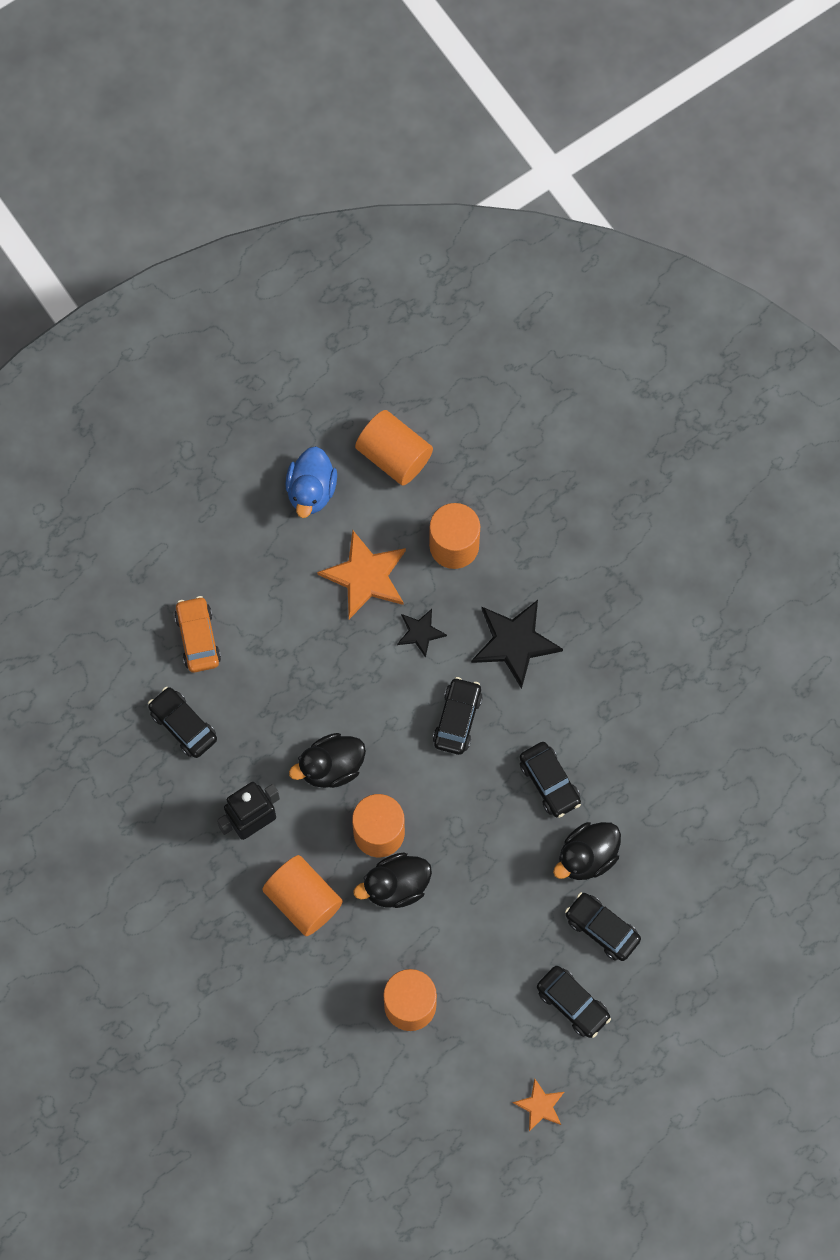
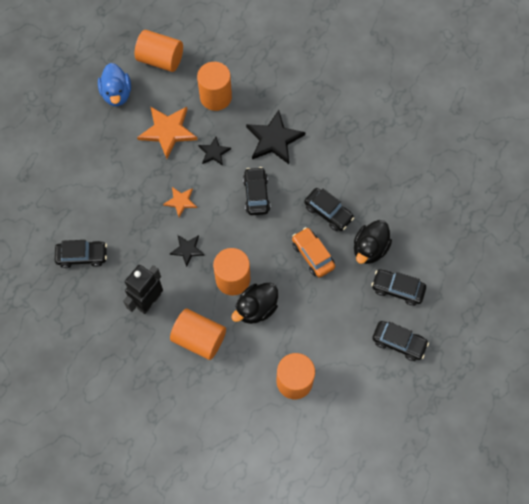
camera: 20 degrees left, 5 degrees down
black car [148,687,217,758] -> black car turned 150 degrees clockwise [55,240,107,268]
orange car [174,596,221,672] -> orange car moved to [292,227,335,278]
black duck [289,733,366,788] -> black star [170,235,205,267]
orange star [513,1079,564,1131] -> orange star moved to [163,187,197,217]

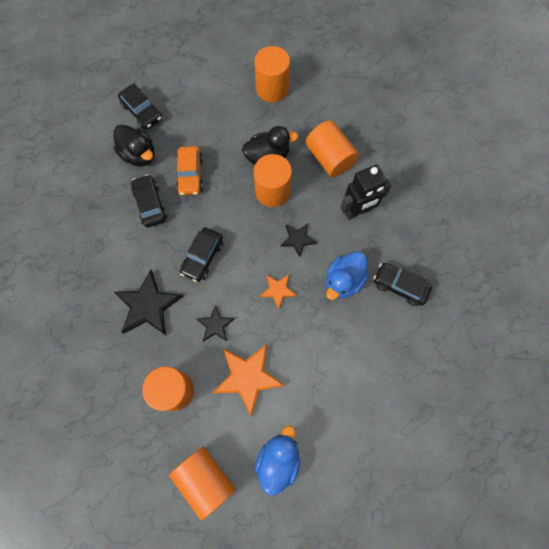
camera: 150 degrees left, 5 degrees up
black duck [354,220,392,264] -> black duck turned 75 degrees clockwise [114,125,154,167]
black car [372,321,429,361] -> none
none -> blue duck [326,251,369,300]

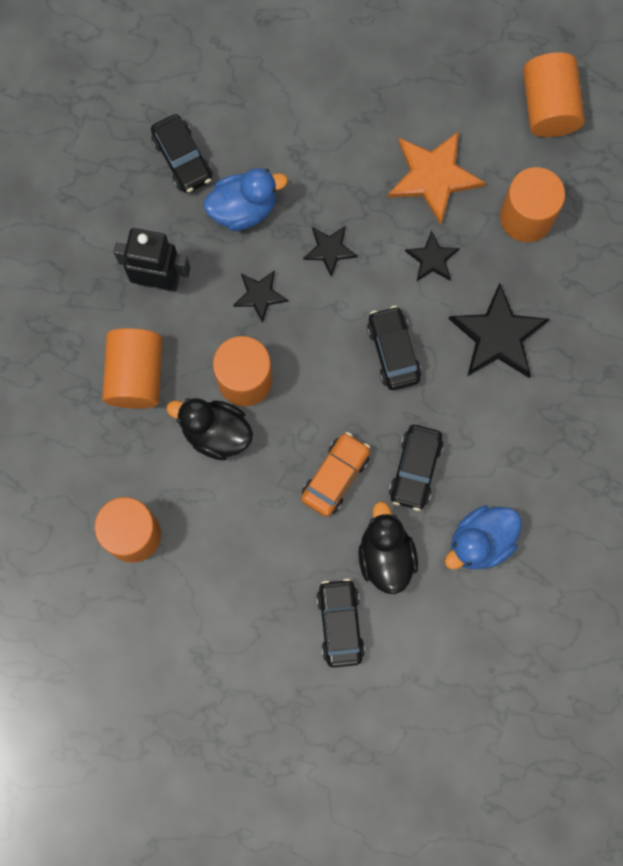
camera: 145 degrees left, 5 degrees up
black car [180,227,223,282] -> black car turned 75 degrees counterclockwise [367,306,422,390]
blue duck [255,425,300,495] -> blue duck moved to [445,505,522,569]
orange star [259,274,297,309] -> black star [303,226,358,277]

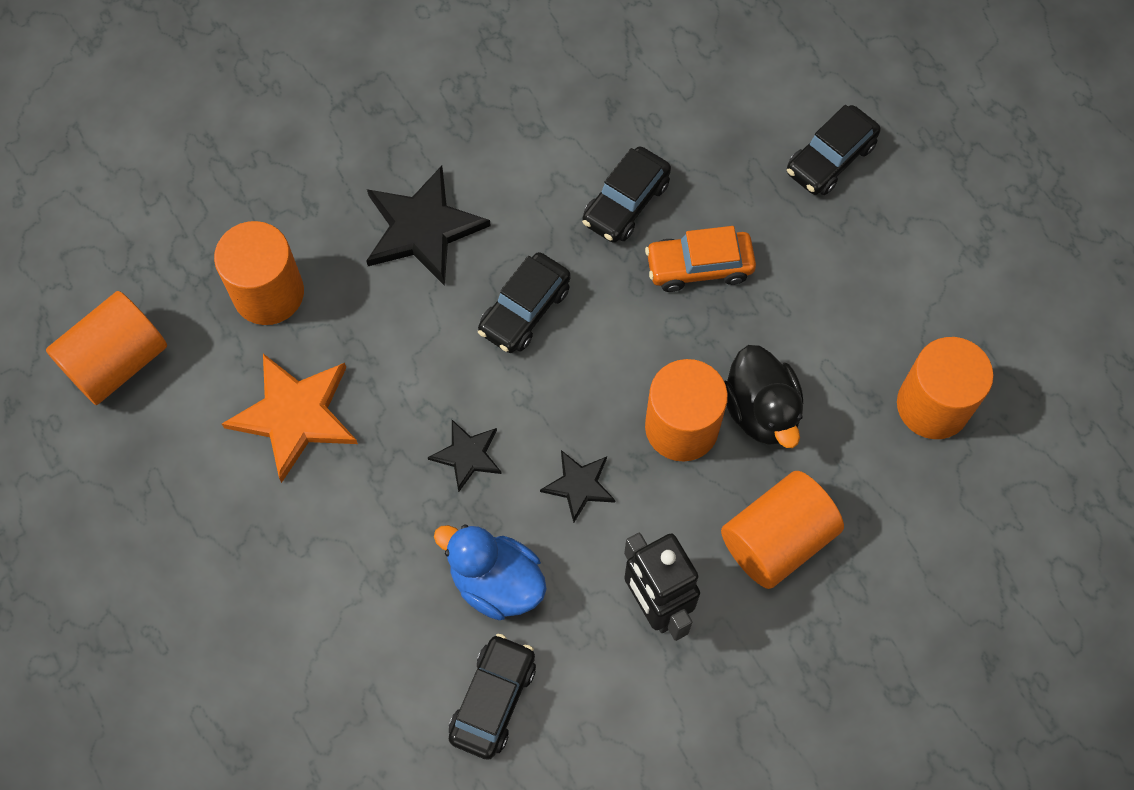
camera: 130 degrees left, 10 degrees down
black duck [358,501,418,594] -> none
black car [389,425,444,511] -> black car turned 150 degrees clockwise [582,146,671,243]
black star [405,230,460,281] -> none
blue duck [445,505,522,569] -> none

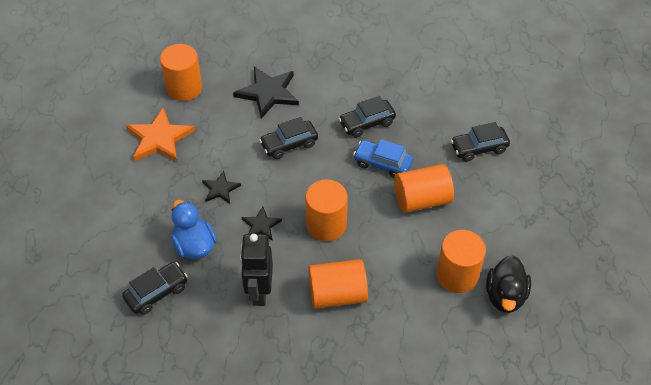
camera: 30 degrees right, 15 degrees down
orange cylinder [46,291,167,405] -> orange cylinder moved to [394,164,454,213]
orange car [645,226,756,292] -> blue car [353,139,413,178]
black duck [724,345,803,448] -> black duck moved to [486,255,531,313]

